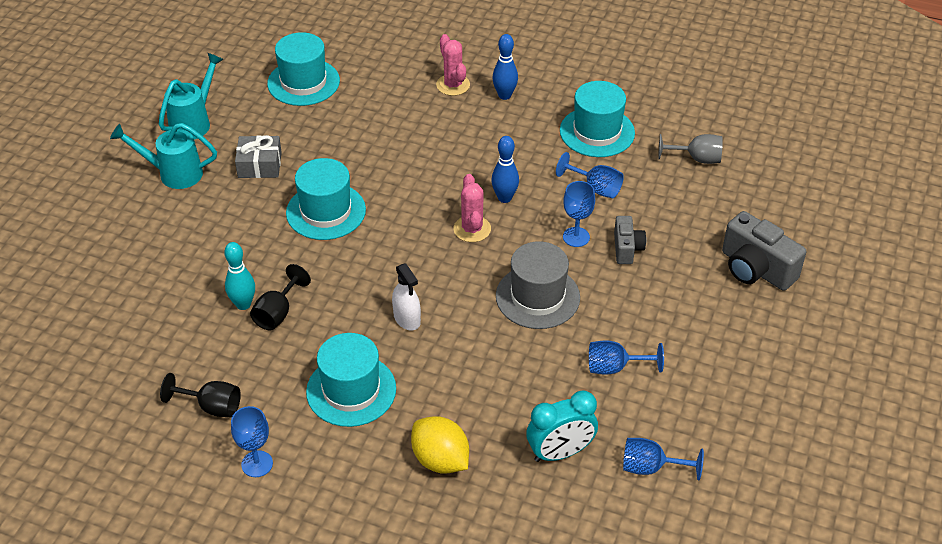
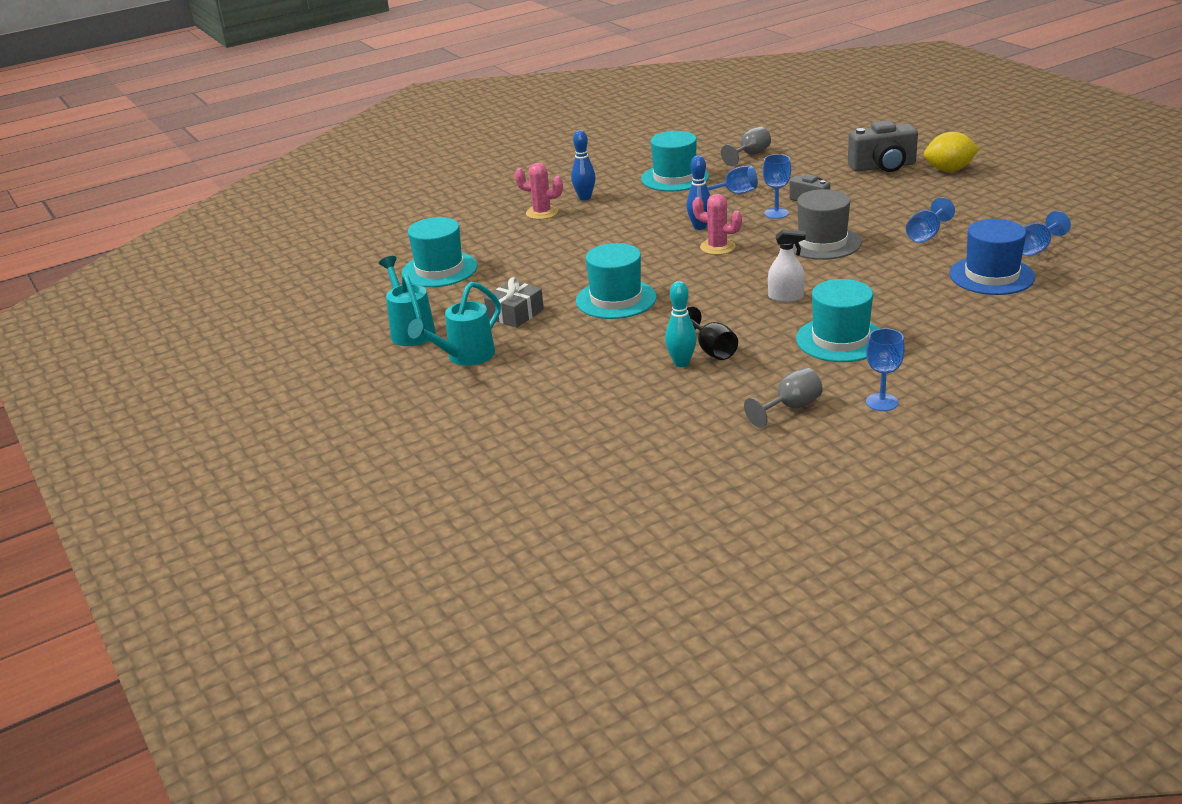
camera: 50 degrees left, 15 degrees down
black goblet [160,373,241,417] -> grey goblet [744,367,823,428]
yellow lemon [411,416,469,474] -> yellow lemon moved to [924,132,980,172]
turquoise clock [526,390,598,462] -> blue hat [949,219,1035,295]

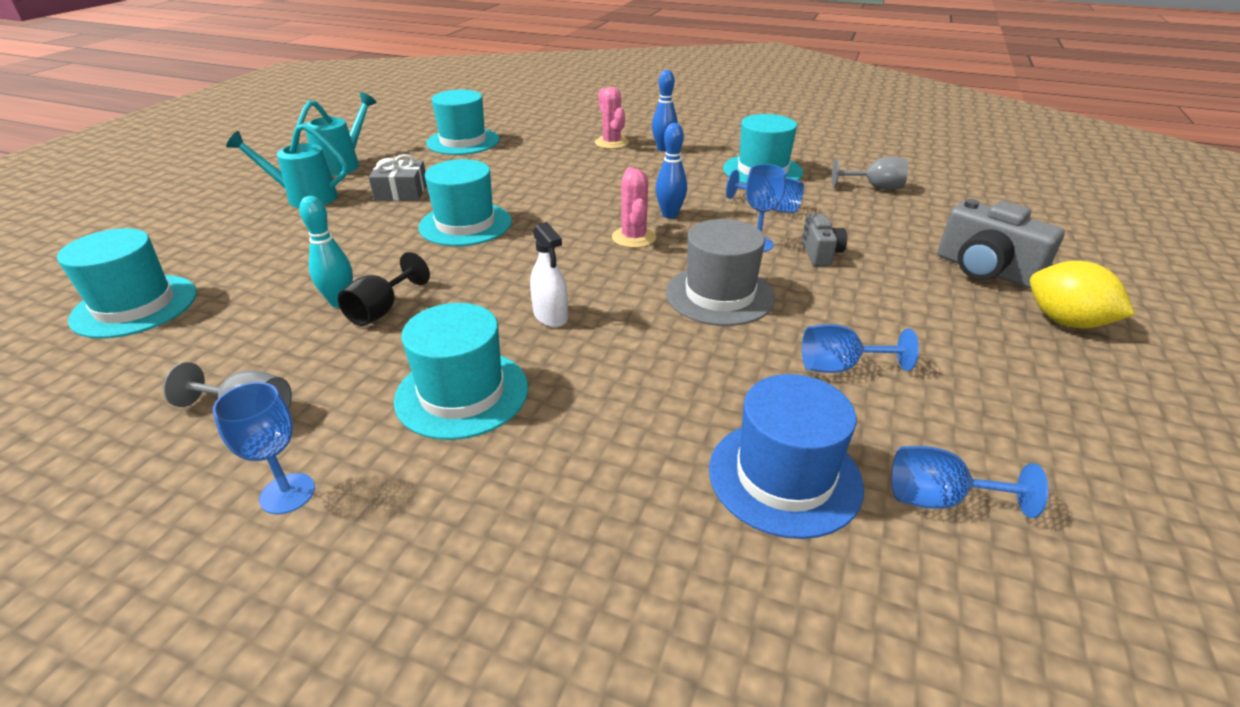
camera: 50 degrees right, 5 degrees up
none -> turquoise hat [57,228,197,338]

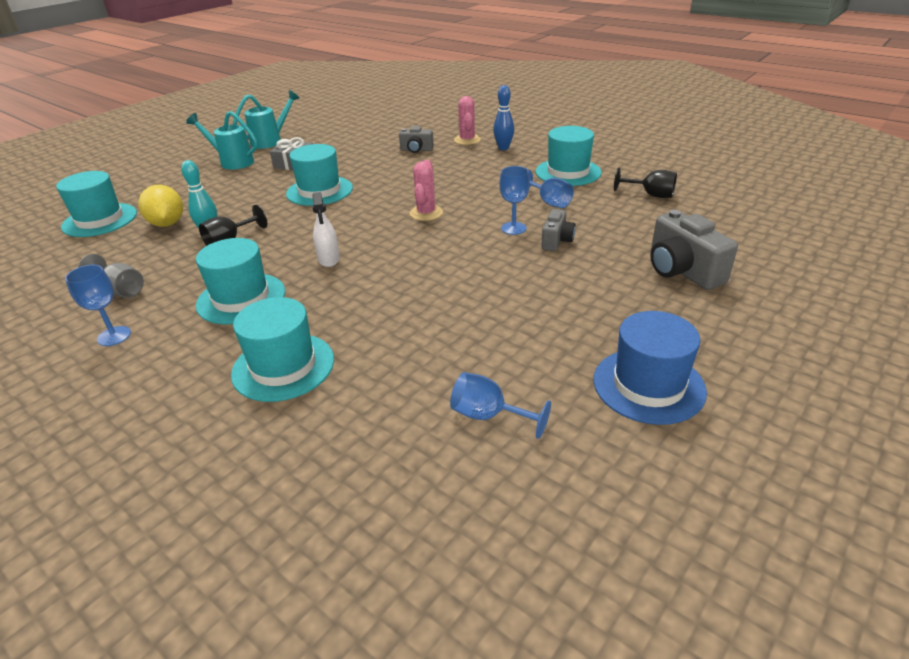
camera: 20 degrees right, 0 degrees up
turquoise hat [426,90,500,155] -> turquoise hat moved to [231,297,334,402]
blue bowling pin [655,123,687,218] -> none
grey hat [666,219,775,326] -> none
blue hat [709,374,864,539] -> blue hat moved to [594,311,707,425]
blue goblet [802,324,919,373] -> none
grey goblet [832,157,908,190] -> black goblet [614,167,677,198]
yellow lemon [1030,261,1135,328] -> yellow lemon moved to [138,185,183,227]
none -> grey camera [399,126,434,153]

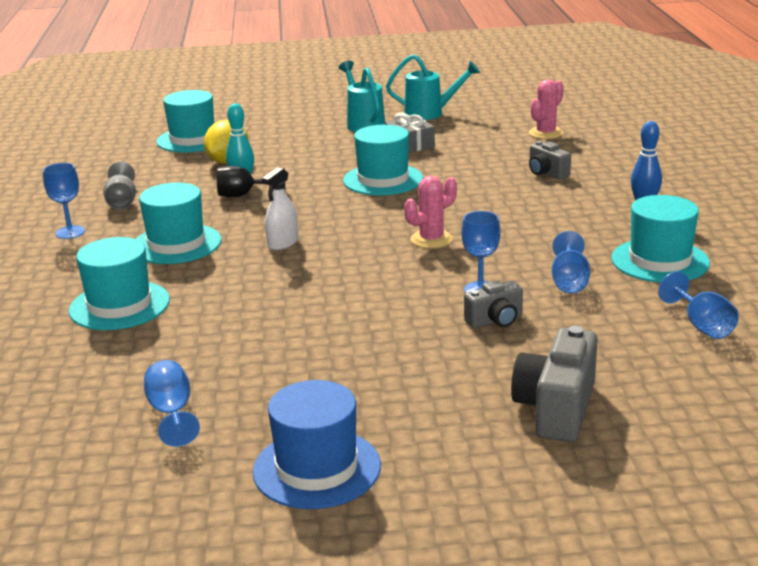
camera: 45 degrees right, 10 degrees down
pink cactus [454,96,481,145] -> pink cactus moved to [529,80,564,139]
black goblet [614,167,677,198] -> blue goblet [658,271,739,339]

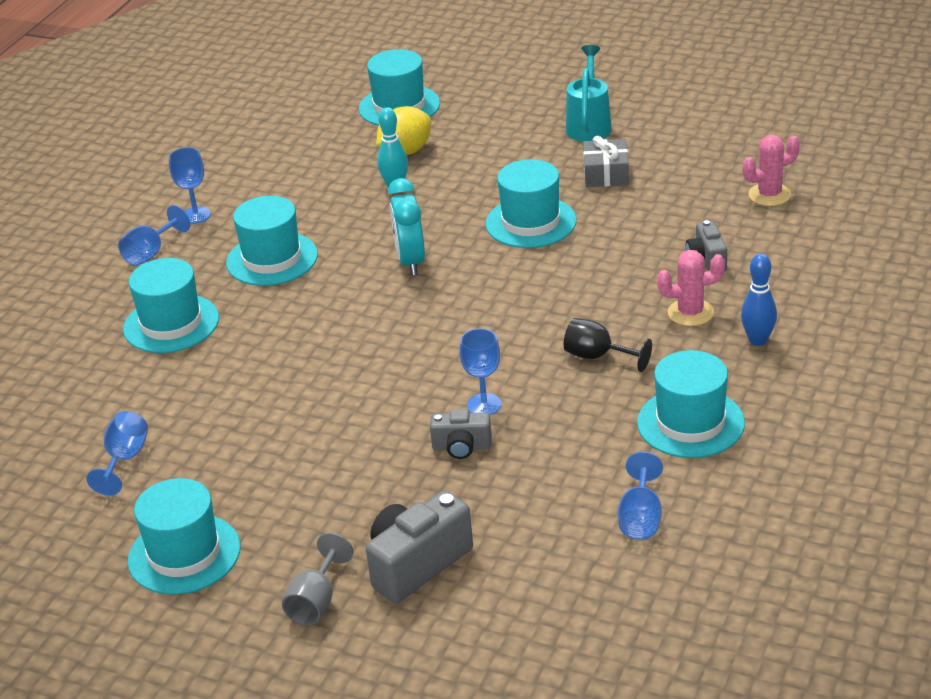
camera: 30 degrees right, 10 degrees up
grey goblet [103,162,136,210] -> grey goblet moved to [282,533,353,625]
black goblet [217,166,285,197] -> black goblet moved to [564,318,652,372]
blue hat [253,380,381,509] -> turquoise hat [128,478,241,595]
white spray bottle [262,167,298,250] -> none
turquoise watering can [386,54,480,120] -> none
pink cactus [404,176,457,248] -> pink cactus moved to [657,250,725,326]
blue goblet [552,231,590,293] -> blue goblet moved to [118,205,190,266]
none -> turquoise clock [388,178,425,275]

